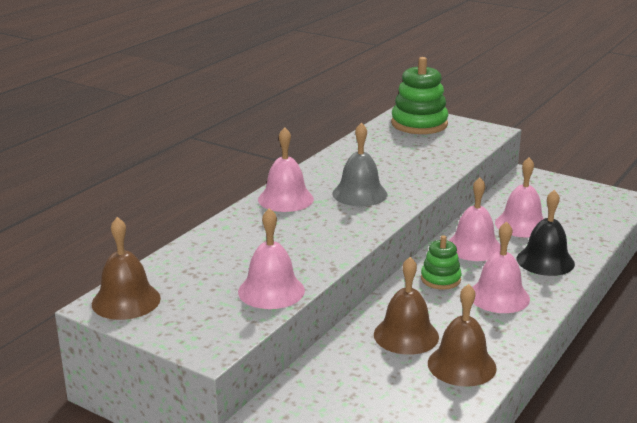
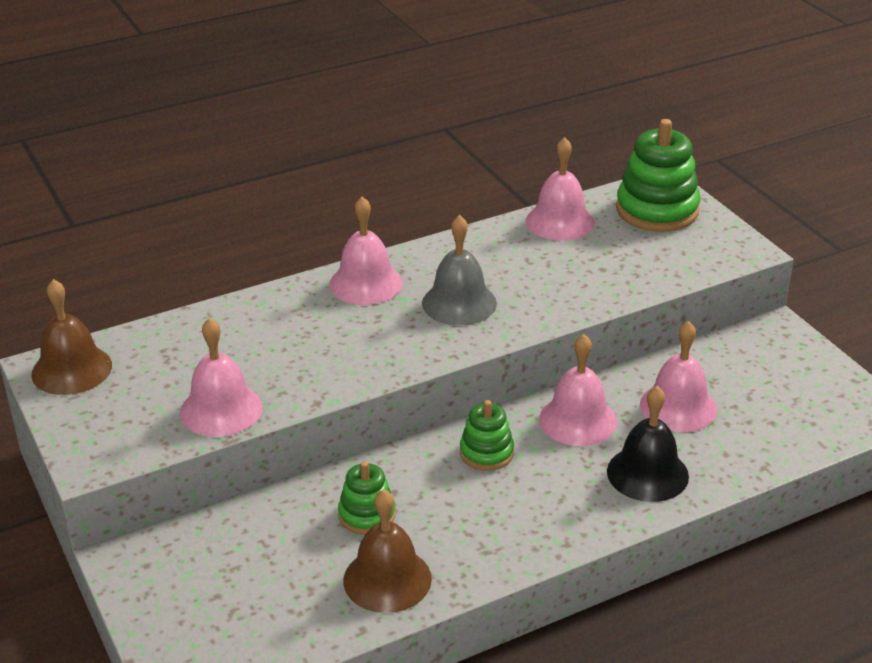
camera: 30 degrees right, 10 degrees up
brown bell [374,257,439,355] -> green stacking toy [338,461,396,535]
pink bell [472,222,530,313] -> pink bell moved to [526,137,595,241]

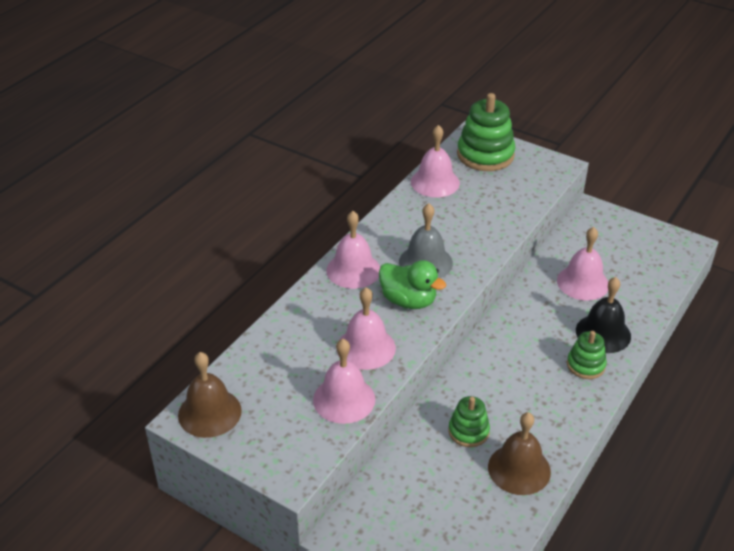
camera: 30 degrees left, 5 degrees up
green stacking toy [460,400,514,471] -> green stacking toy moved to [567,331,607,379]
pink bell [539,334,617,446] -> pink bell moved to [337,287,396,370]
none -> green duck [379,260,446,309]

